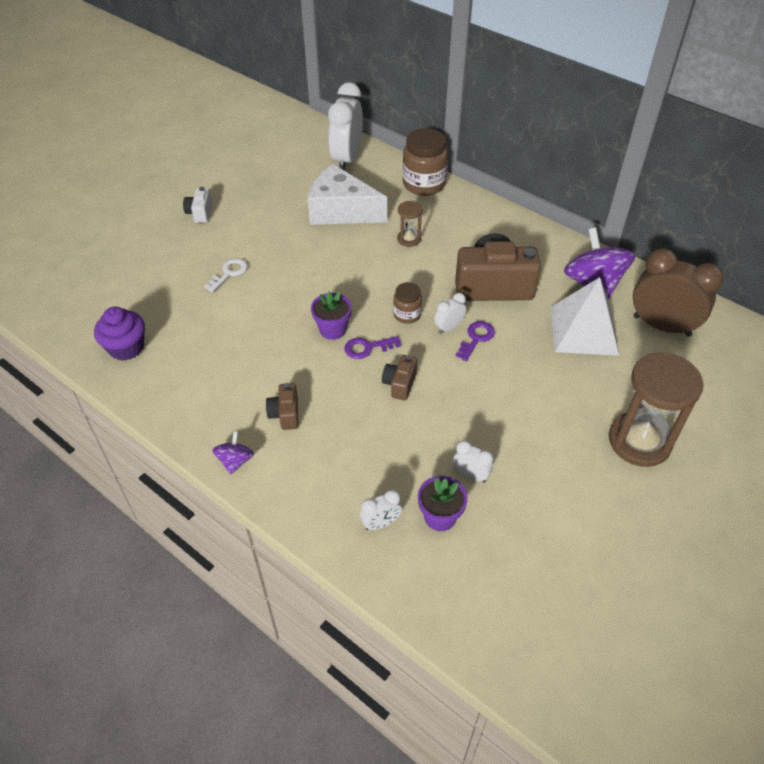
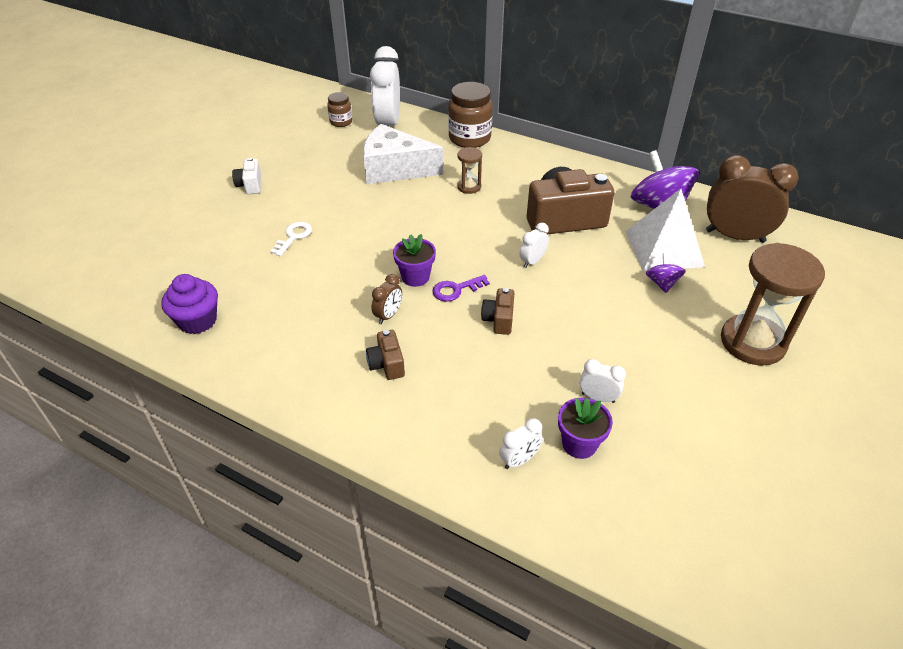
camera: 10 degrees left, 5 degrees down
purple spinning top [212,431,254,474] -> purple spinning top moved to [646,253,685,293]
brown jar [393,282,422,324] -> brown jar moved to [327,92,352,127]
purple key [456,321,495,361] -> none
none -> brown clock [372,274,402,324]

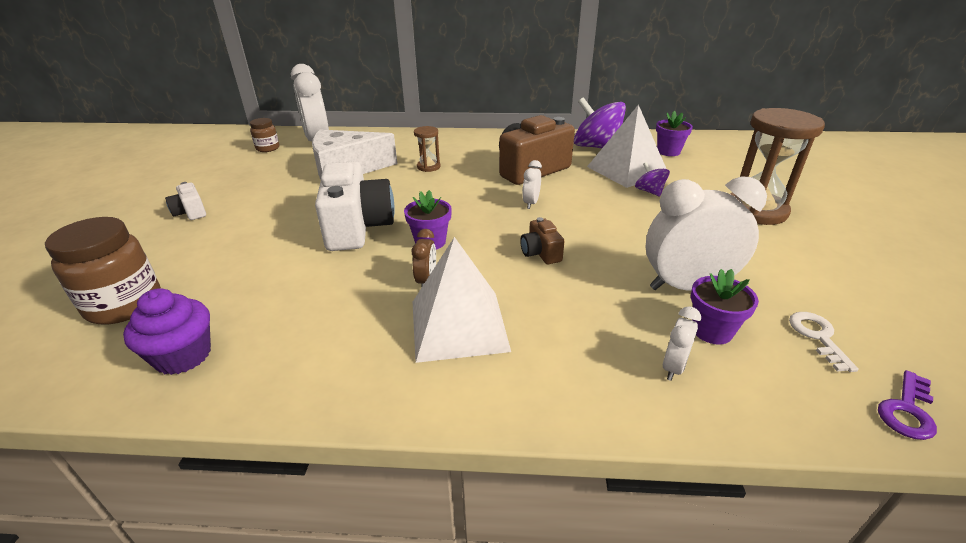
camera: 25 degrees left, 10 degrees down
white key [270,222,312,256] -> white key moved to [789,312,859,372]
brown camera [366,330,405,380] -> white pyramid [413,237,511,363]
purple key [432,275,490,302] -> purple key moved to [878,370,937,440]
brown jar [448,82,493,148] -> brown jar moved to [45,217,161,324]
white clock [580,359,626,403] -> white clock [645,176,767,291], size x2.18
brown clock [706,155,799,243] -> purple flower pot [656,111,693,156]
none -> white camera [315,161,395,251]

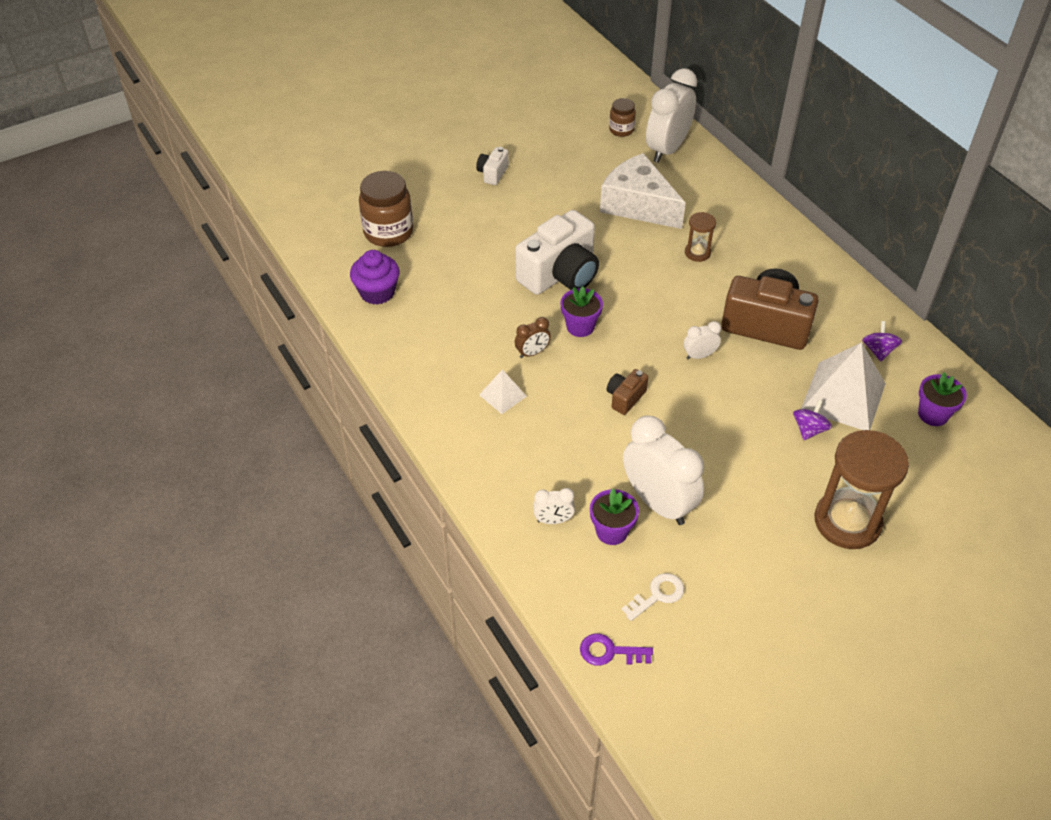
camera: 55 degrees right, 15 degrees up
white pyramid [413,237,511,363] -> white pyramid [479,370,527,414], size x0.50
purple spinning top [574,97,626,149] -> purple spinning top [862,321,902,361], size x0.49

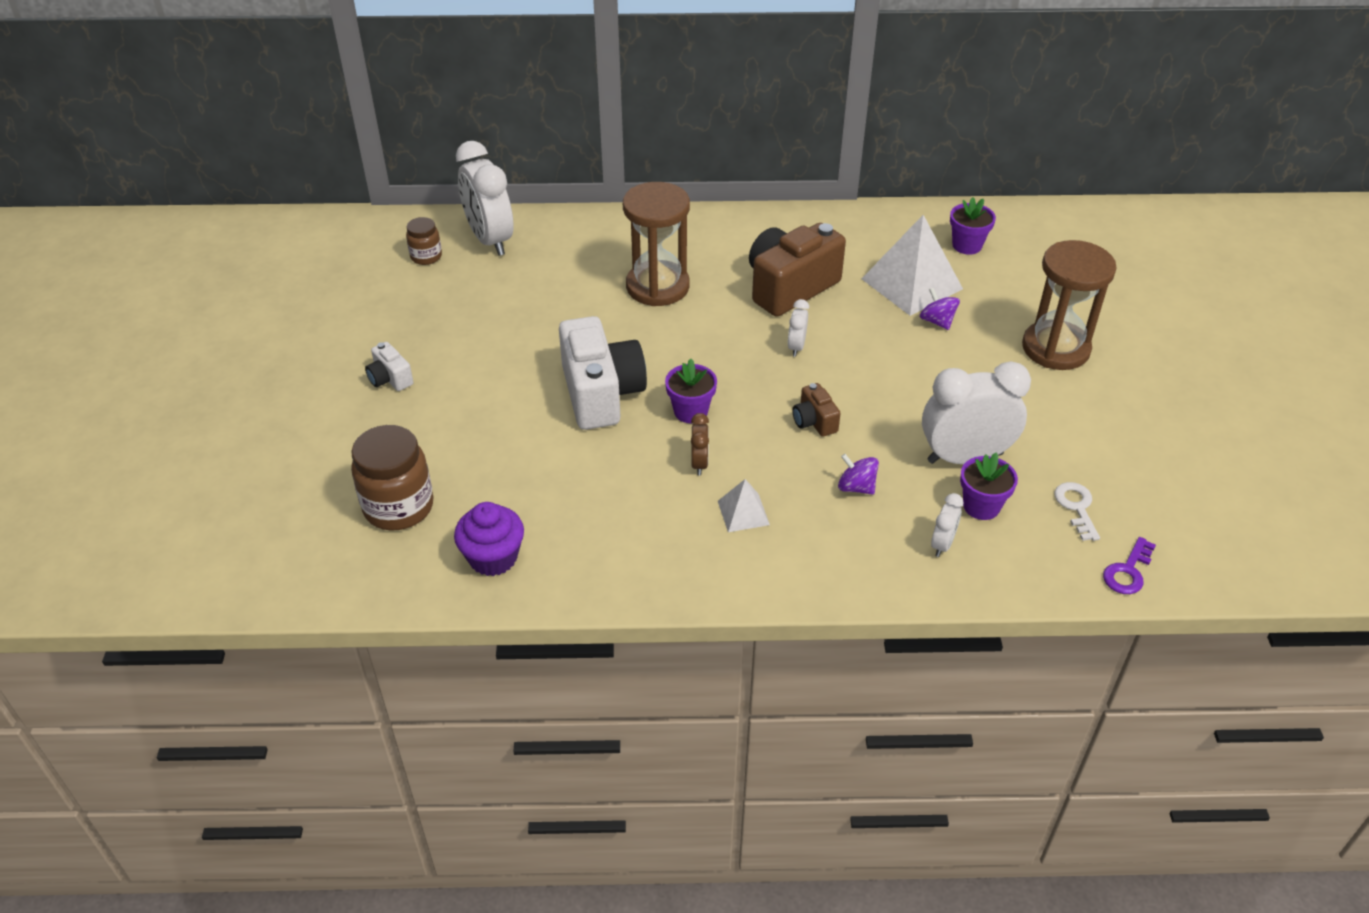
camera: 60 degrees left, 5 degrees down
white cheese [600,153,686,229] -> none
brown hourglass [685,212,716,262] -> brown hourglass [623,182,690,306], size x2.09
purple spinning top [862,321,902,361] -> purple spinning top moved to [838,454,879,495]

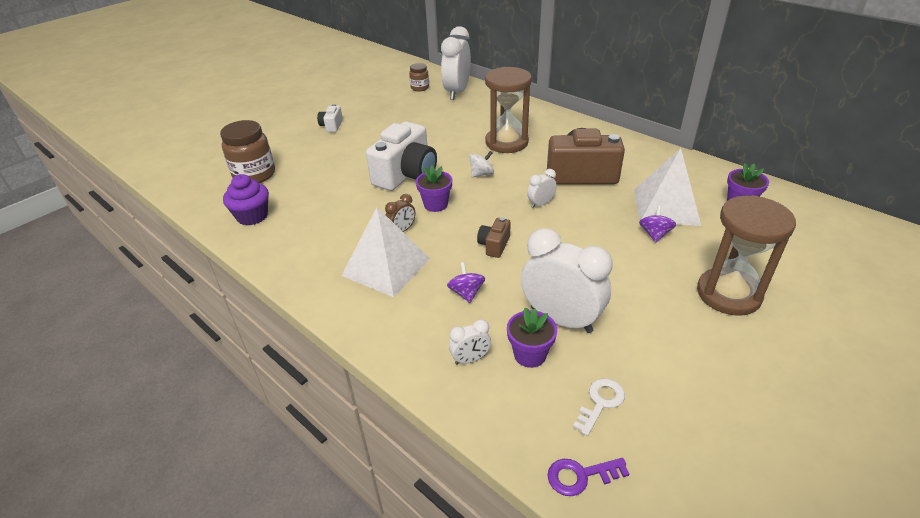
camera: 45 degrees right, 5 degrees down
white pyramid [718,479,770,532] -> white pyramid [341,207,430,297], size x2.01
none -> white spinning top [470,151,494,177]

